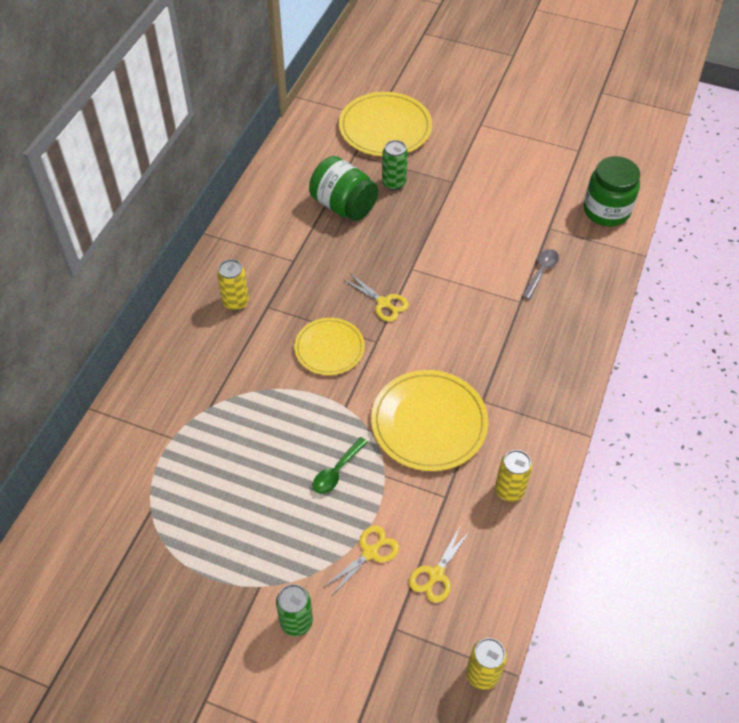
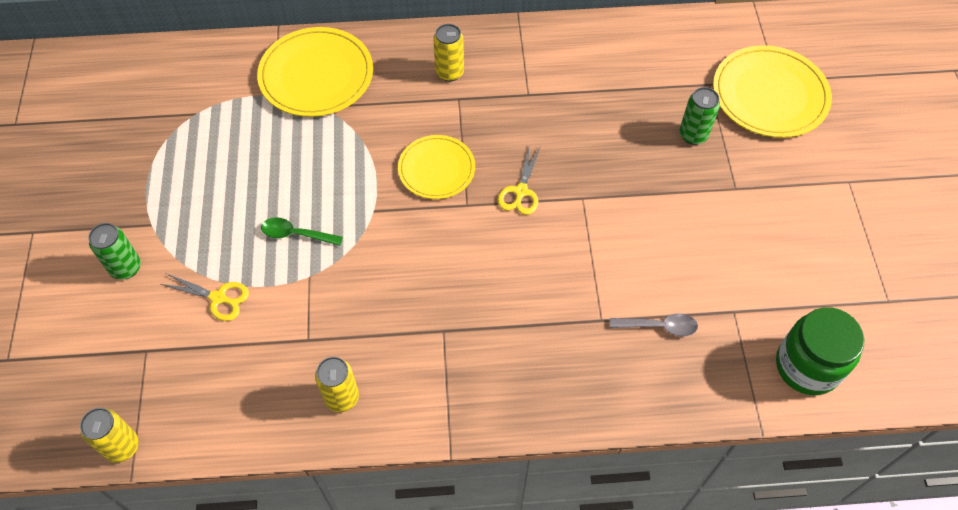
camera: 65 degrees right, 5 degrees up
green jar [309,156,378,221] -> none
yellow plate [371,370,489,471] -> yellow plate moved to [257,27,373,117]
yellow scissors [409,525,471,603] -> none

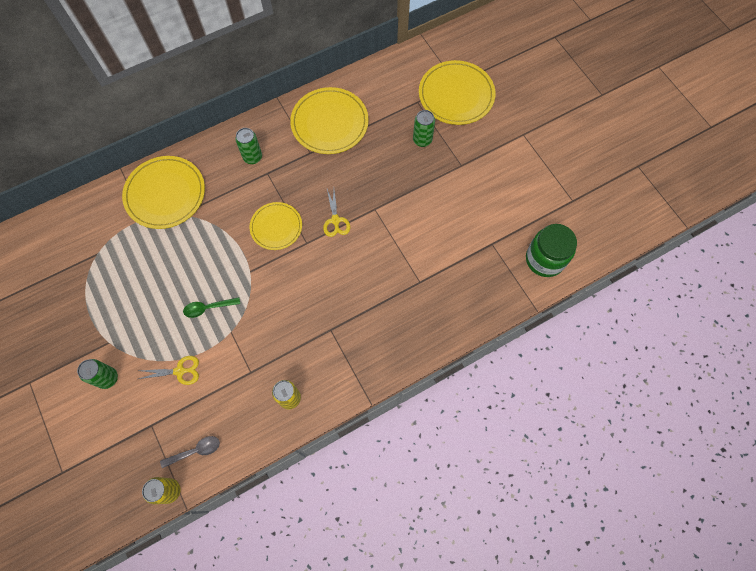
camera: 25 degrees left, 10 degrees up
yellow can [433,24,464,82] -> green can [235,128,262,164]
grey spoon [610,313,698,336] -> grey spoon moved to [160,436,220,468]
none -> yellow plate [290,87,369,154]

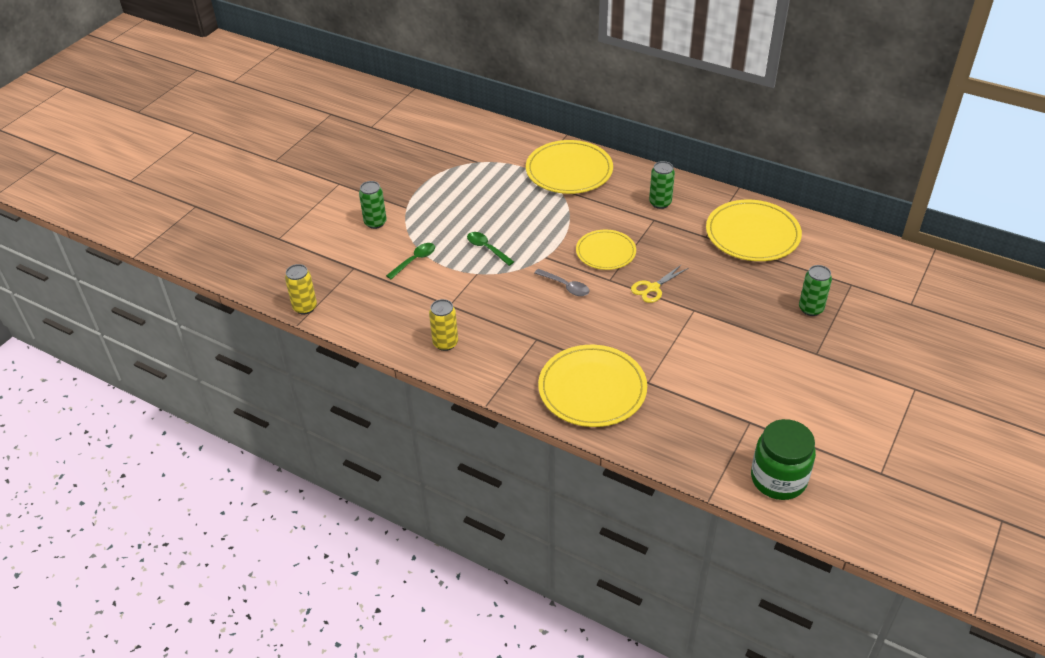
camera: 60 degrees right, 25 degrees down
yellow scissors [139,356,199,385] -> green spoon [386,243,435,279]
grey spoon [160,436,220,468] -> grey spoon moved to [534,269,589,296]
yellow plate [419,60,495,125] -> yellow plate moved to [538,345,647,427]

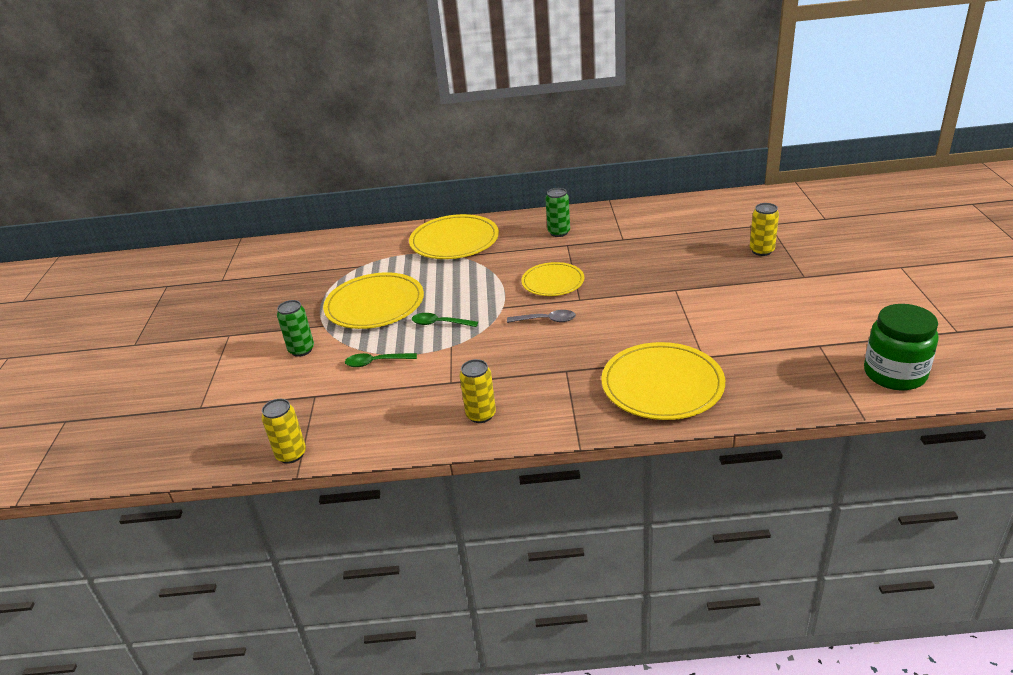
camera: 30 degrees left, 10 degrees down
green spoon [386,243,435,279] -> green spoon turned 105 degrees counterclockwise [345,353,417,367]
yellow scissors [631,264,688,303] -> none
yellow plate [706,200,802,261] -> yellow plate moved to [323,272,424,329]
green can [799,265,832,316] -> yellow can [749,203,779,256]

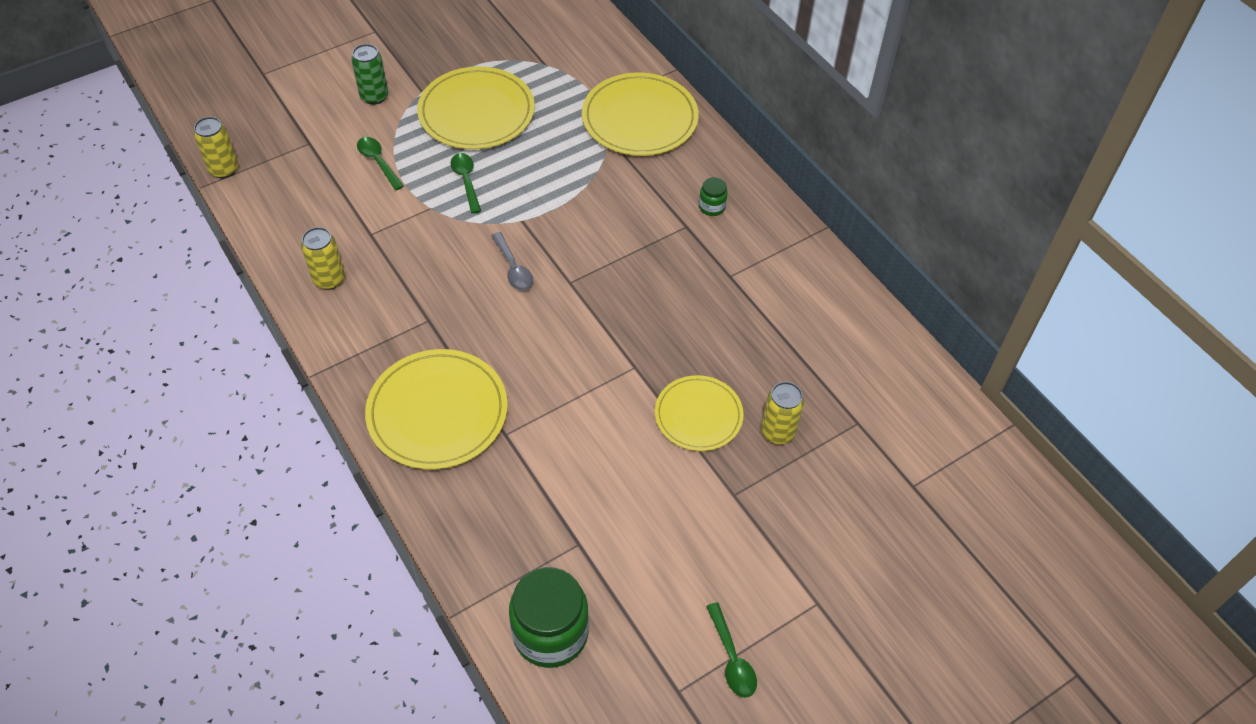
camera: 55 degrees right, 20 degrees up
yellow plate [521,262,584,296] -> yellow plate moved to [655,375,744,451]
green can [545,188,570,237] -> green jar [699,177,728,216]
none -> green spoon [706,602,757,698]

